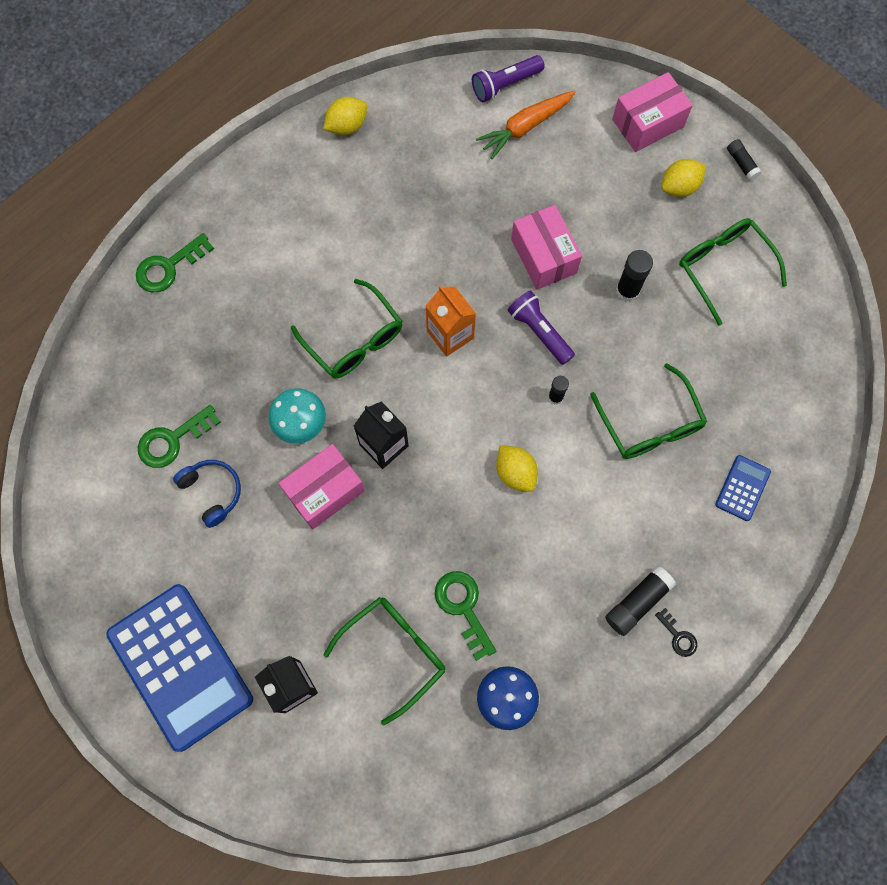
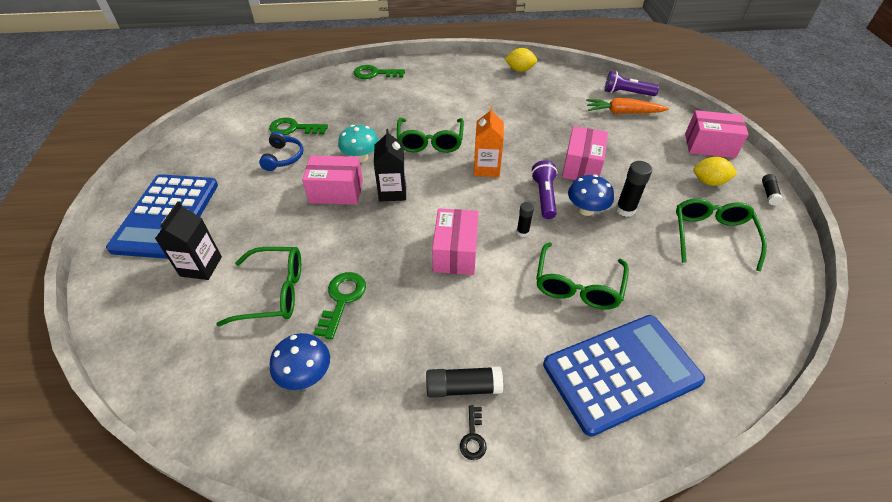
camera: 40 degrees right, 25 degrees down
yellow lemon [496,445,538,492] -> pink box [432,208,479,275]
blue calculator [715,455,771,521] -> blue calculator [543,315,705,437], size x2.31
none -> blue mushroom [568,175,614,216]

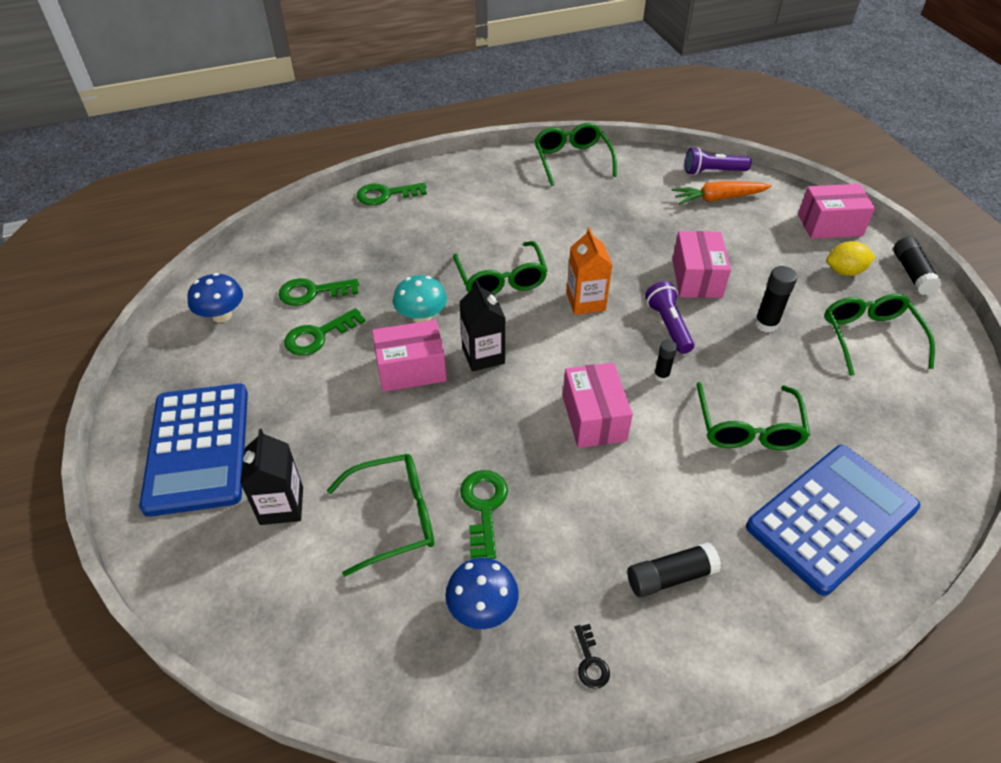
camera: 15 degrees left, 0 degrees up
blue headphones [259,132,303,171] -> green key [284,308,366,355]
black key [460,405,487,460] -> black key moved to [575,624,610,689]
yellow lemon [505,48,537,72] -> green glasses [535,123,617,186]
blue mushroom [568,175,614,216] -> blue mushroom moved to [187,273,243,323]
black glue stick [762,174,783,205] -> black glue stick [893,237,942,295], size x1.59

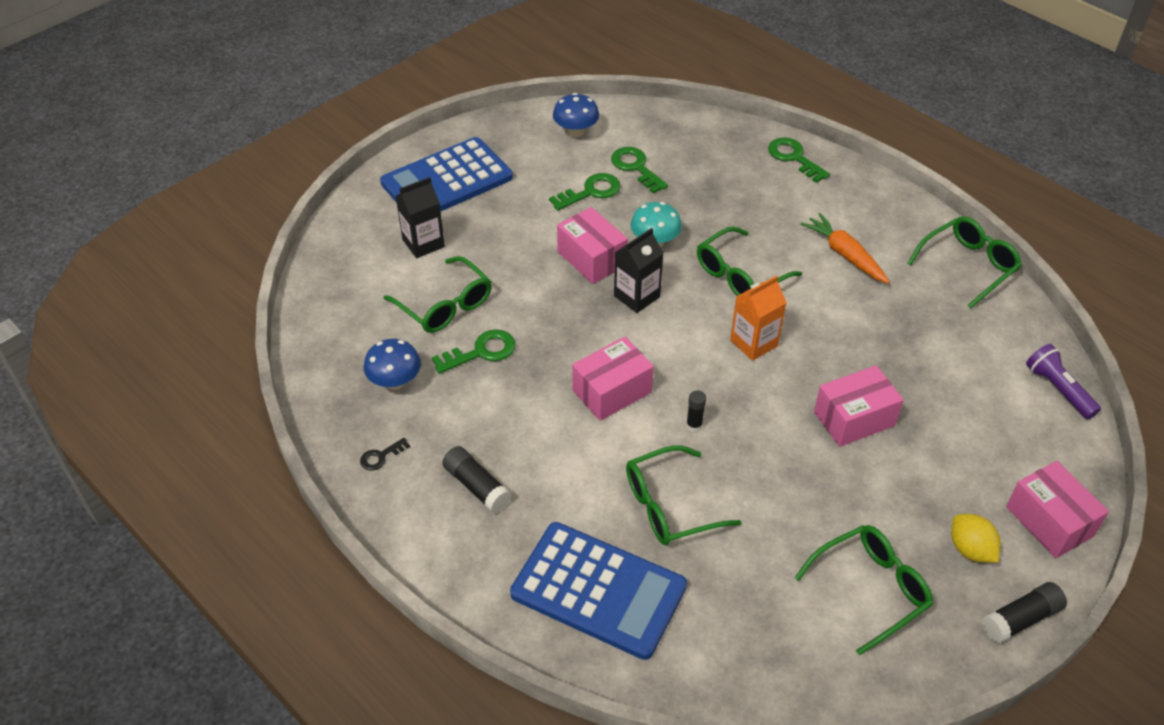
camera: 65 degrees right, 0 degrees up
green key [284,308,366,355] -> green key turned 120 degrees clockwise [549,173,621,211]
purple flashlight [645,281,694,354] -> none
orange carrot [672,181,772,204] -> orange carrot moved to [800,213,890,284]
black glue stick [755,266,797,333] -> none

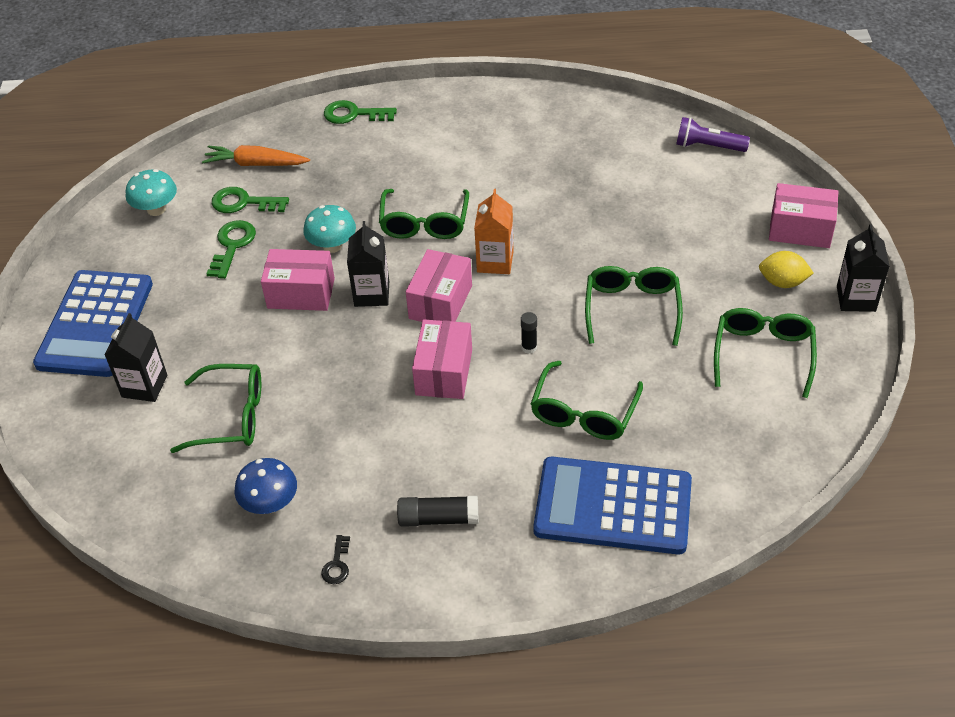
camera: 45 degrees left, 0 degrees up
green key [432,329,516,374] -> none
blue calculator [510,522,687,660] -> blue calculator turned 150 degrees counterclockwise [533,457,692,554]
blue mushroom [553,93,599,137] -> turquoise mushroom [126,169,177,216]
orange carrot [800,213,890,284] -> orange carrot moved to [202,145,310,166]
pink box [814,365,904,447] -> pink box moved to [406,249,472,322]
green glasses [908,216,1022,309] -> green glasses moved to [585,266,683,346]
black glue stick [982,582,1067,643] -> black carton [837,224,890,312]

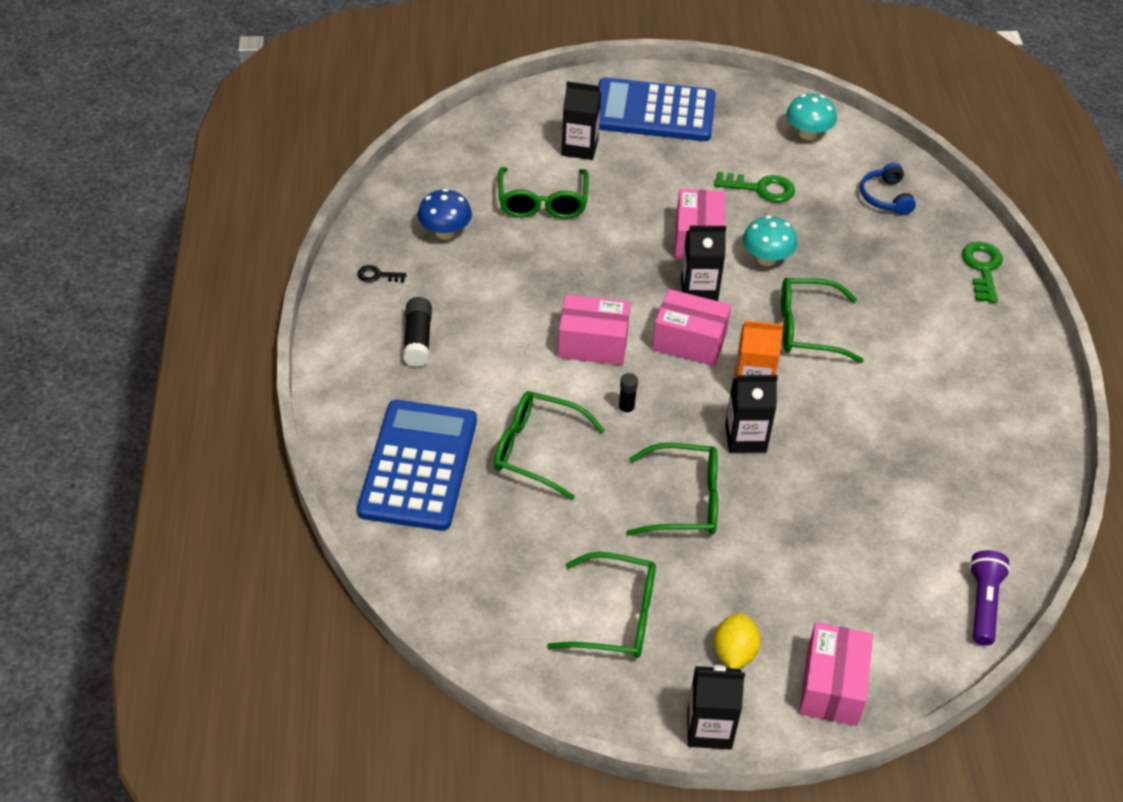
camera: 85 degrees right, 0 degrees up
orange carrot [202,145,310,166] -> blue headphones [860,163,916,215]
green key [212,187,289,213] -> none
none -> black carton [725,375,778,453]

